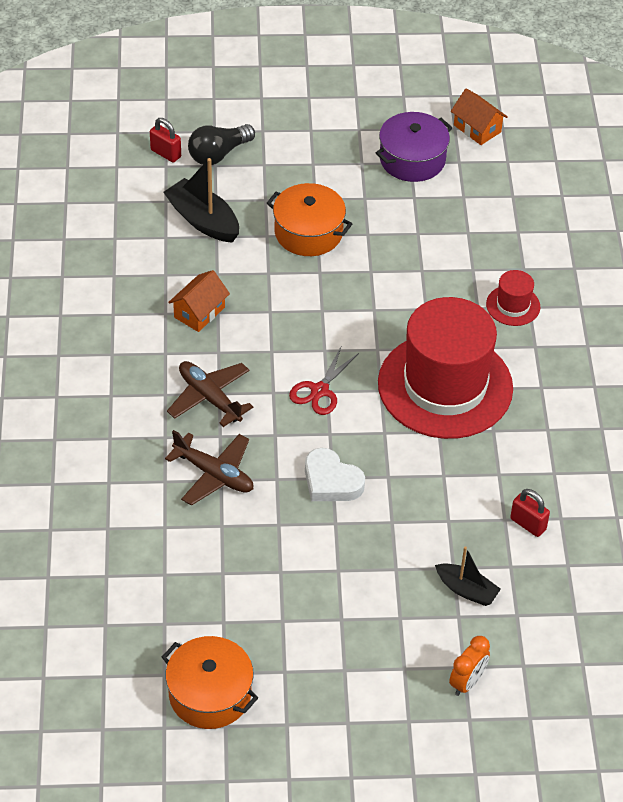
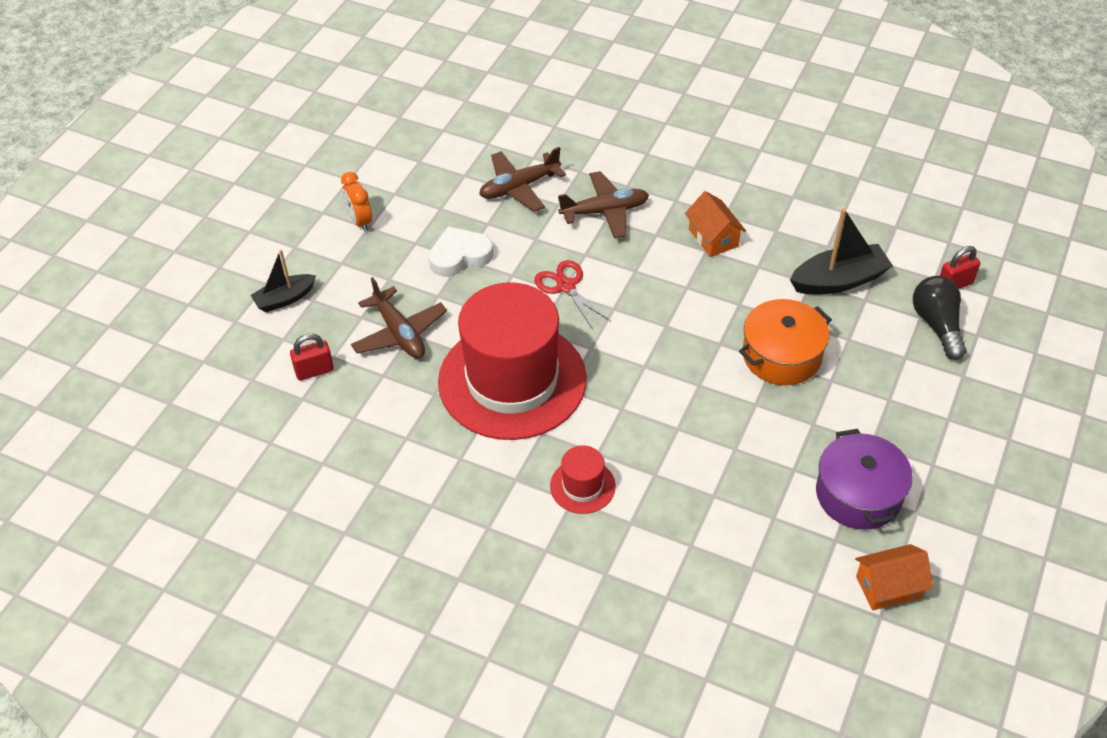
camera: 120 degrees right, 0 degrees up
orange pot [162,636,258,729] -> none
orange clock [449,636,490,696] -> orange clock moved to [341,172,372,232]
none -> brown plane [351,277,447,358]

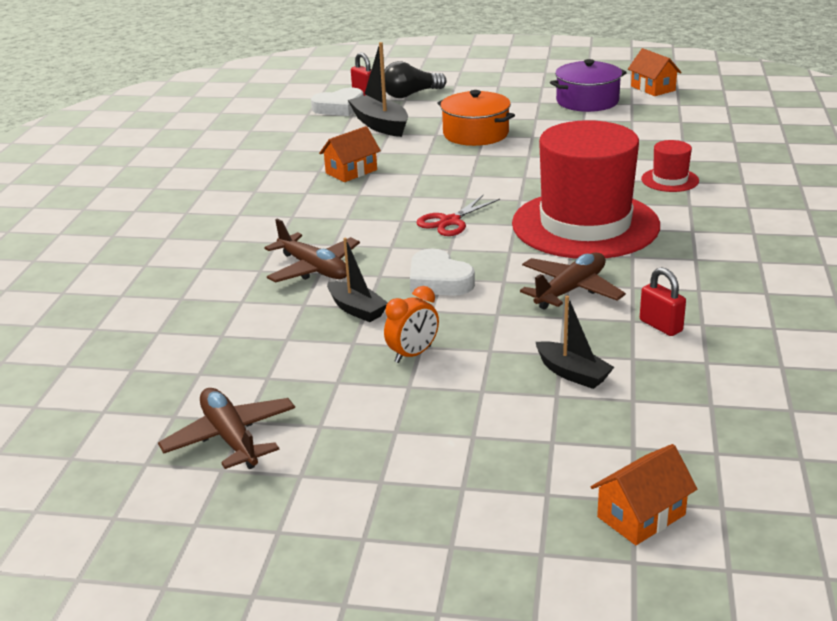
camera: 105 degrees left, 20 degrees down
brown plane [558,171,649,238] -> brown plane moved to [158,388,295,469]
none -> white heart [311,88,364,116]
none -> black boat [327,238,388,322]
none -> orange house [591,444,697,545]

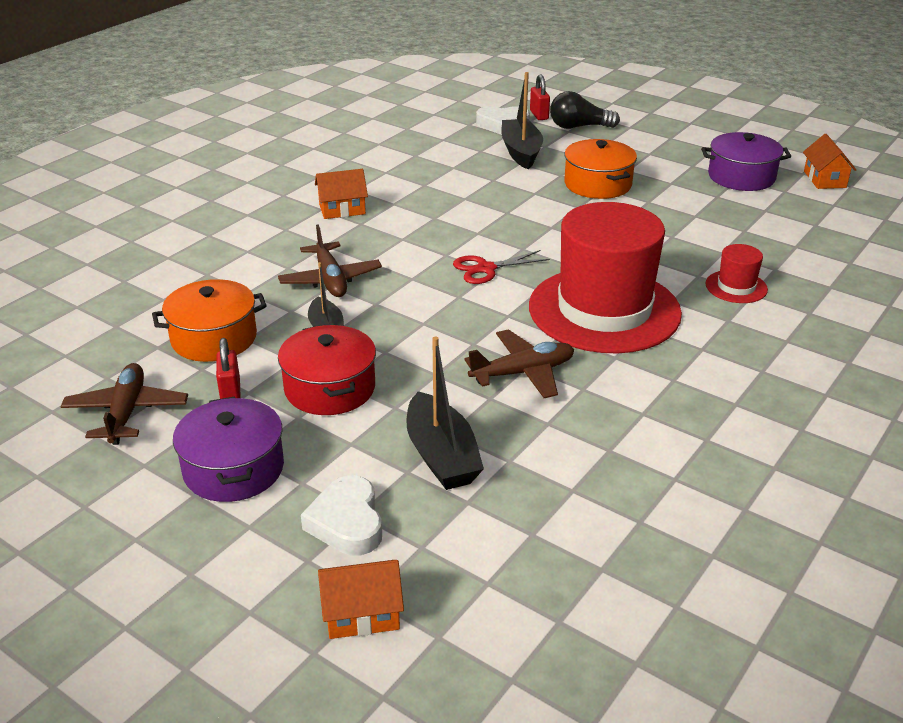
camera: 25 degrees right, 5 degrees up
orange house [319,126,381,182] -> orange house moved to [315,169,368,219]
orange clock [384,286,439,363] -> red pot [278,325,376,415]
white heart [410,248,475,296] -> white heart moved to [301,475,382,555]
black boat [536,296,614,389] -> black boat [406,337,484,490], size x1.56
red padlock [640,267,686,336] -> red padlock moved to [216,338,241,399]
none -> orange pot [152,279,267,362]
none -> purple pot [173,397,284,502]

